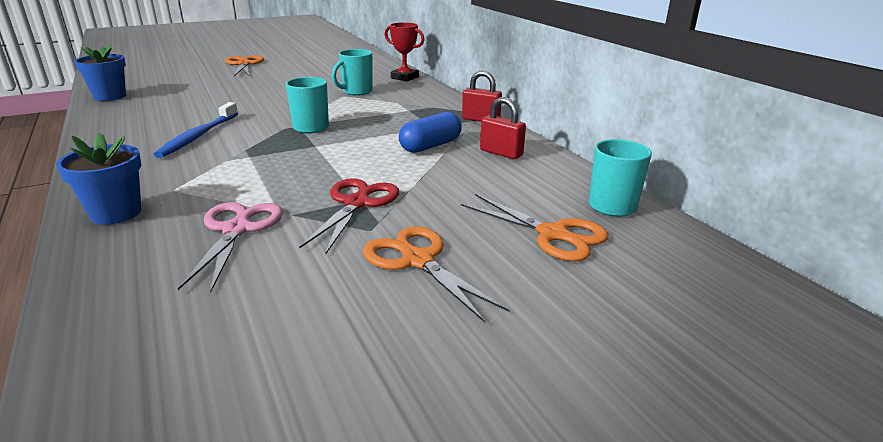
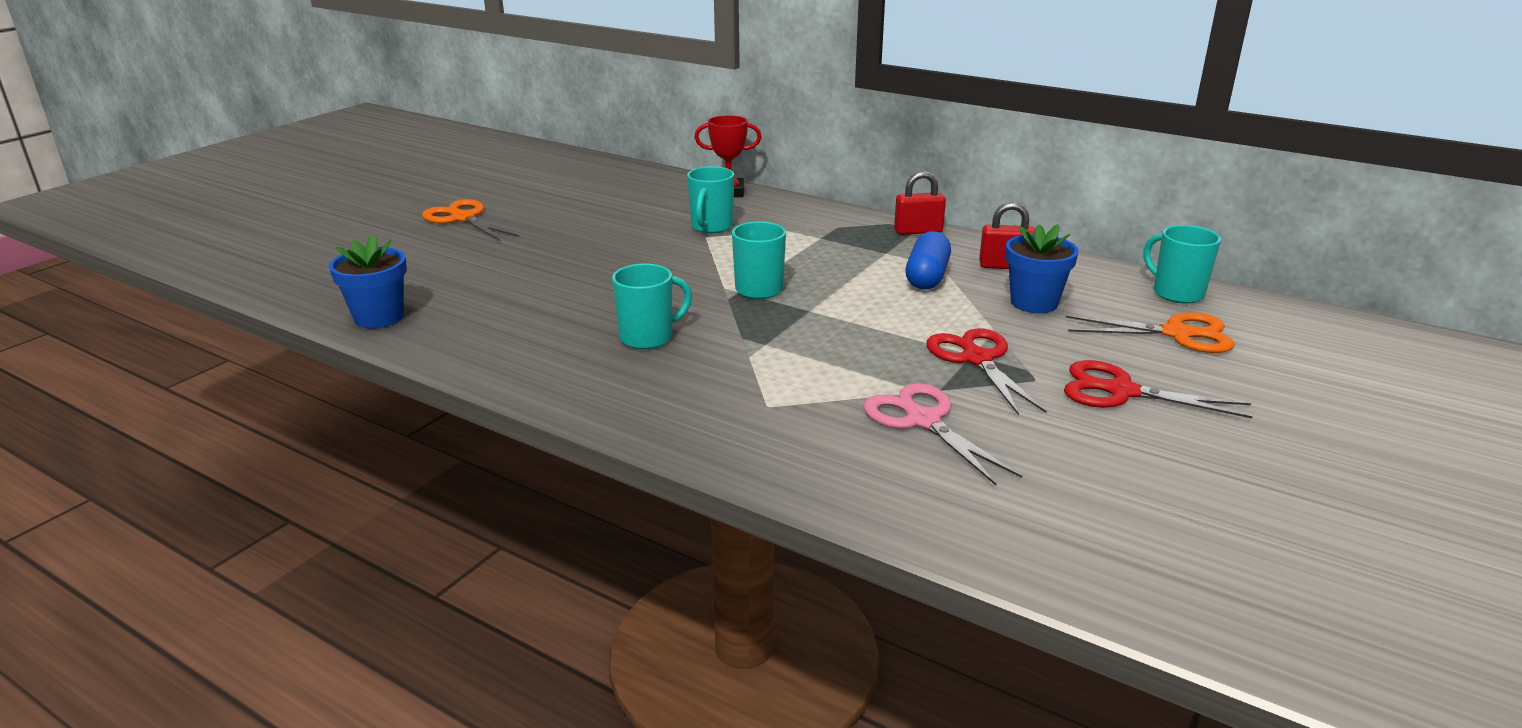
camera: 30 degrees left, 0 degrees up
blue flower pot [56,133,141,225] -> blue flower pot moved to [1005,224,1079,313]
blue toothbrush [153,102,238,158] -> turquoise mug [612,263,692,349]
orange scissors [363,226,510,322] -> red scissors [1064,360,1253,418]

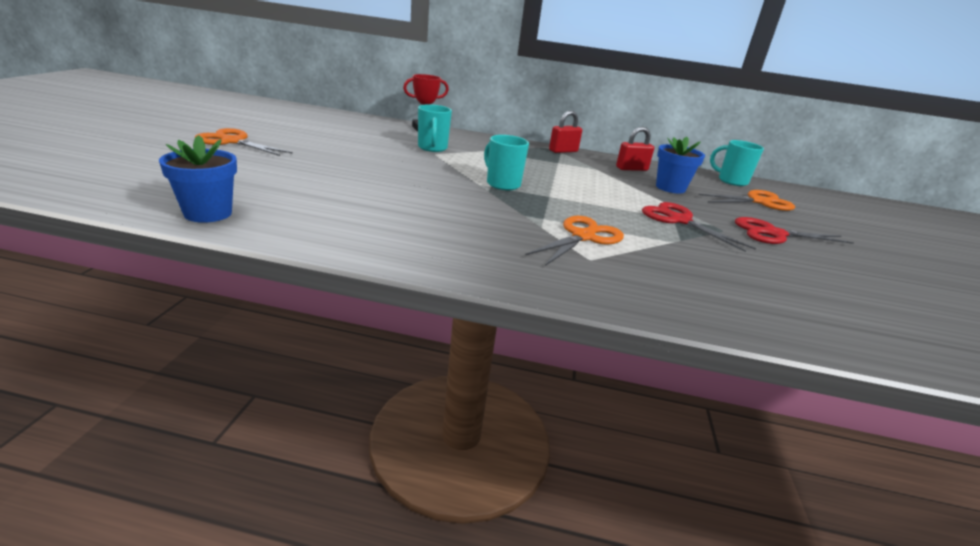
camera: 25 degrees left, 0 degrees up
turquoise mug [612,263,692,349] -> none
pink scissors [863,383,1022,485] -> none
blue capsule [906,231,951,289] -> none
none -> orange scissors [525,216,624,266]

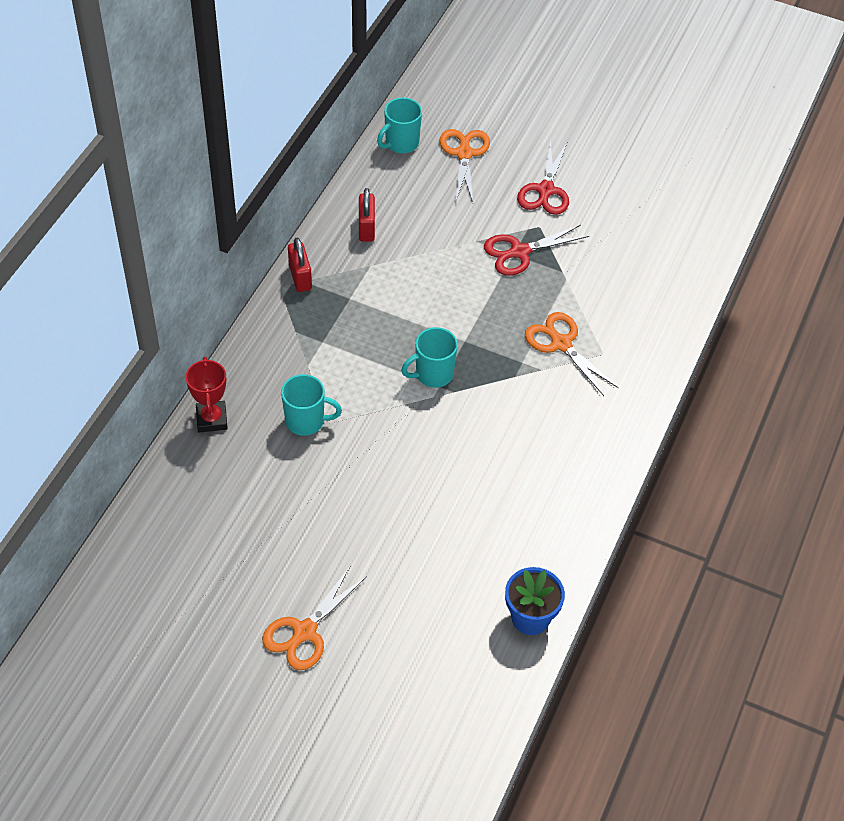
camera: 75 degrees left, 25 degrees up
blue flower pot [656,137,705,194] -> none

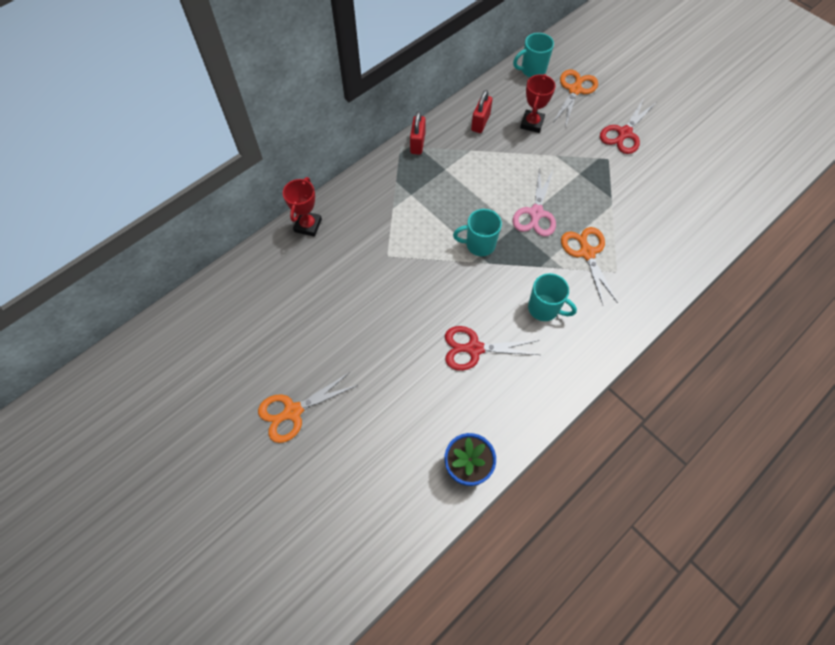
camera: 25 degrees right, 10 degrees up
turquoise mug [281,374,342,436] -> turquoise mug moved to [528,273,577,321]
red scissors [484,225,589,276] -> red scissors moved to [445,326,540,371]
none -> pink scissors [512,167,556,237]
none -> red trophy [520,74,556,133]

